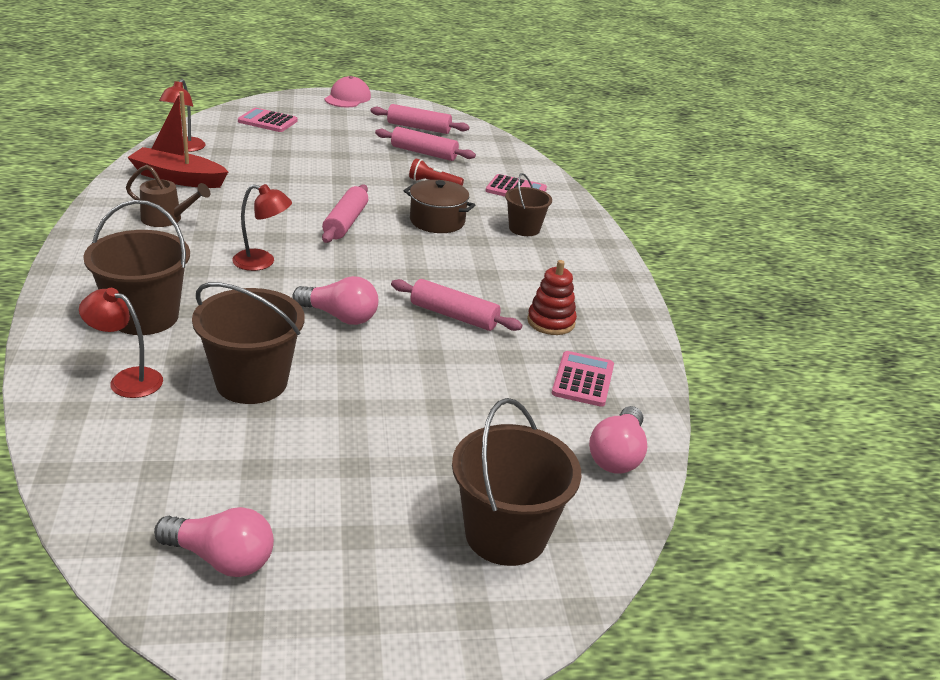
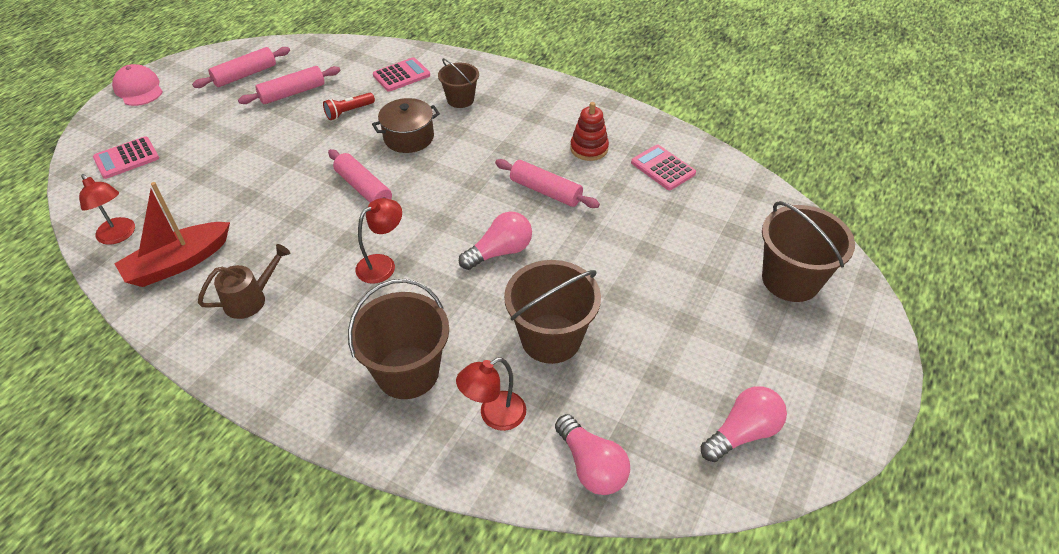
camera: 50 degrees left, 15 degrees up
pink rolling pin [391,279,522,331] -> pink rolling pin turned 60 degrees clockwise [495,159,600,208]
pink light bulb [589,406,647,474] -> pink light bulb moved to [555,414,630,495]

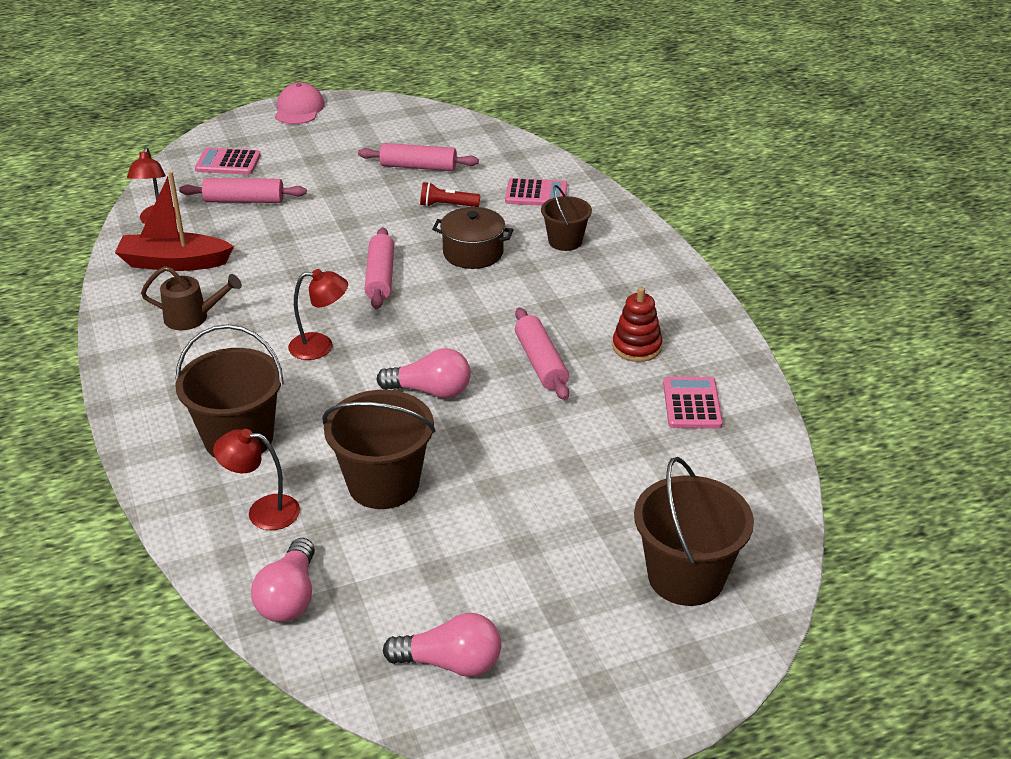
camera: 40 degrees right, 10 degrees down
pink rolling pin [192,47,290,88] -> pink rolling pin moved to [179,178,307,203]

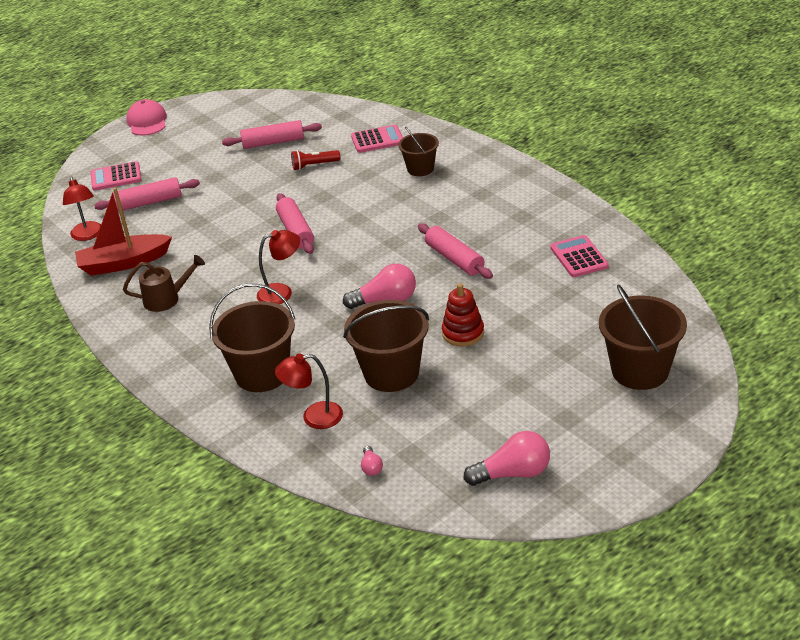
camera: 15 degrees left, 0 degrees up
pink light bulb [251,538,315,622] -> pink light bulb [361,446,383,476], size x0.48
brown pot [432,207,513,269] -> none
red stacking toy [612,287,663,362] -> red stacking toy moved to [442,283,484,347]

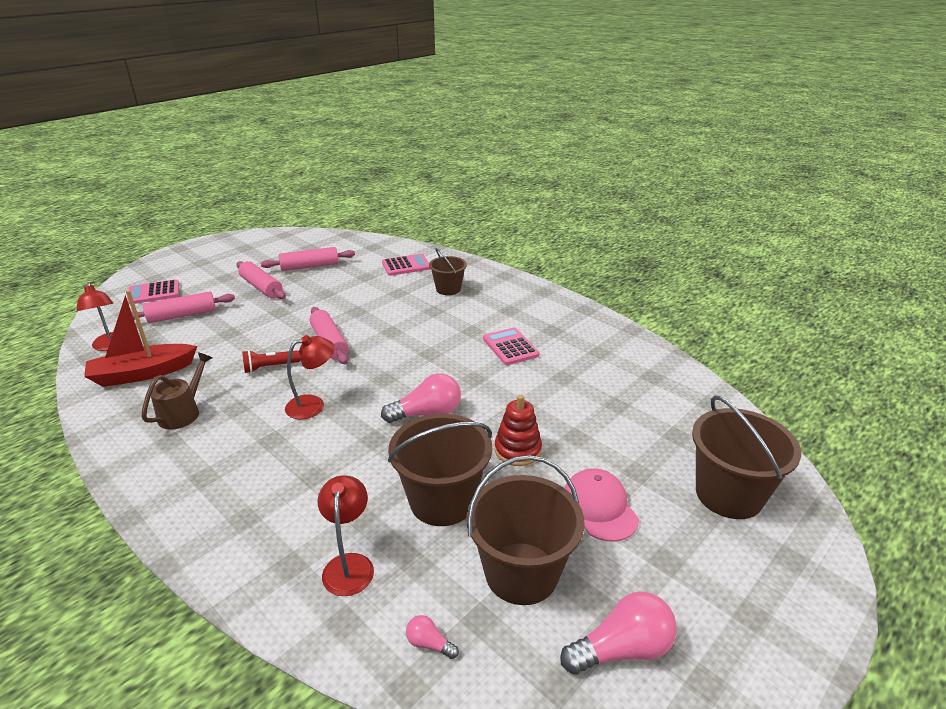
camera: 10 degrees left, 5 degrees down
brown watering can [123,255,205,312] -> brown watering can turned 45 degrees counterclockwise [141,352,212,430]
pink cap [126,99,167,136] -> pink cap moved to [565,468,639,542]
brown bucket [209,283,295,392] -> brown bucket moved to [467,455,585,605]
red lamp [275,354,343,429] -> red lamp turned 105 degrees clockwise [317,475,374,596]
red flashlight [291,150,340,170] -> red flashlight moved to [242,350,301,373]
pink light bulb [361,446,383,476] -> pink light bulb turned 135 degrees clockwise [406,615,459,659]
pink rolling pin [418,223,493,279] -> pink rolling pin moved to [236,261,286,299]
pink calculator [550,235,609,277] -> pink calculator moved to [483,328,540,365]

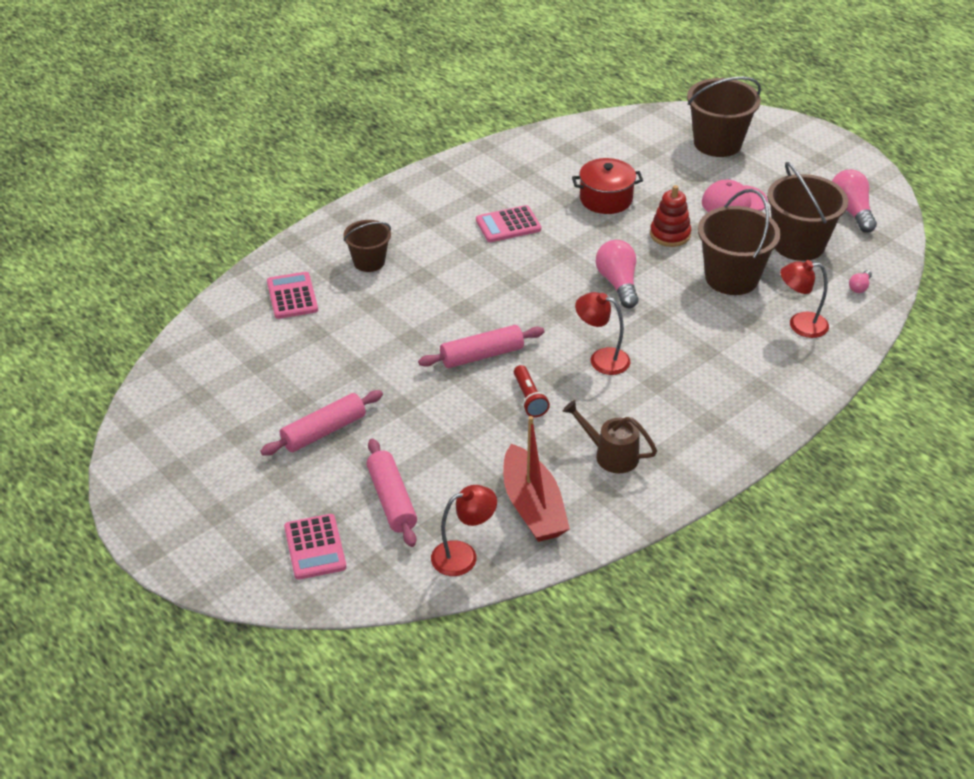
camera: 85 degrees left, 10 degrees up
pink rolling pin [261,247,355,271] -> none
red lamp [285,335,334,419] -> red lamp turned 45 degrees counterclockwise [575,292,631,375]
none -> red pot [572,158,643,214]

